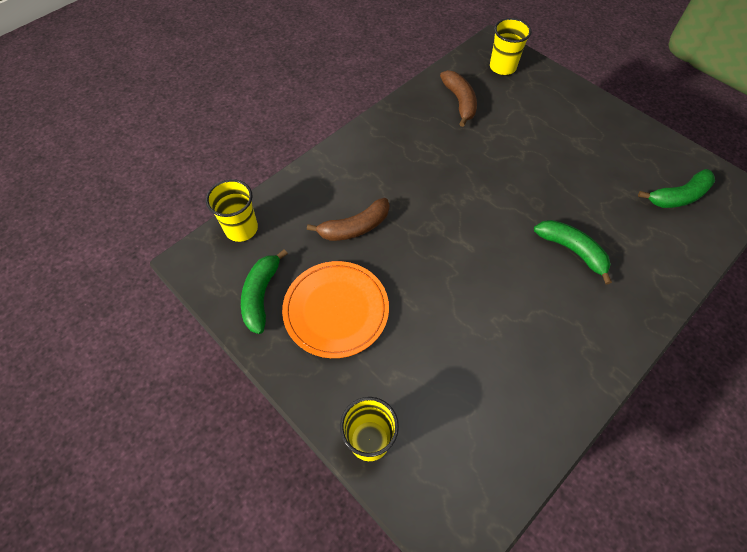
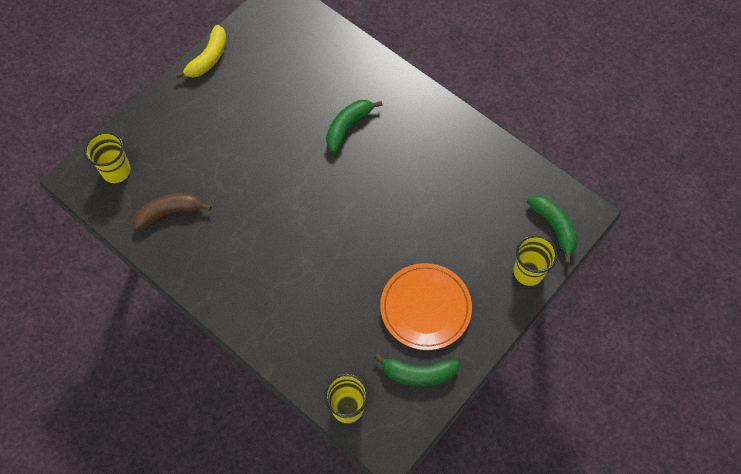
camera: 95 degrees left, 5 degrees up
brown banana [307,198,390,241] -> none
green banana [638,169,715,208] -> green banana moved to [527,195,578,264]
none -> yellow banana [176,25,227,78]

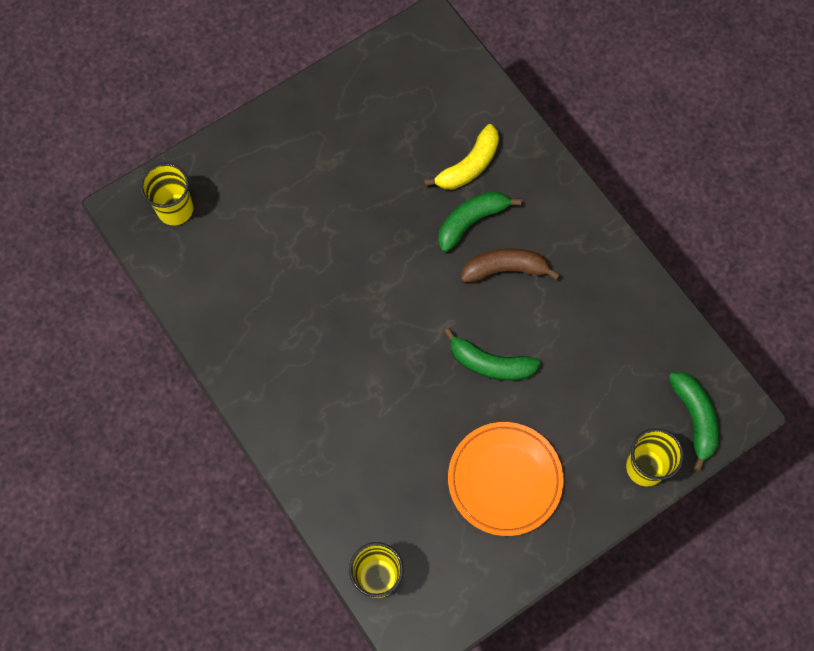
camera: 15 degrees right, 5 degrees up
brown banana [133,193,212,230] -> brown banana moved to [461,248,560,283]
yellow banana [176,25,227,78] -> yellow banana moved to [424,124,499,190]
green banana [374,353,460,386] -> green banana moved to [444,328,540,381]

